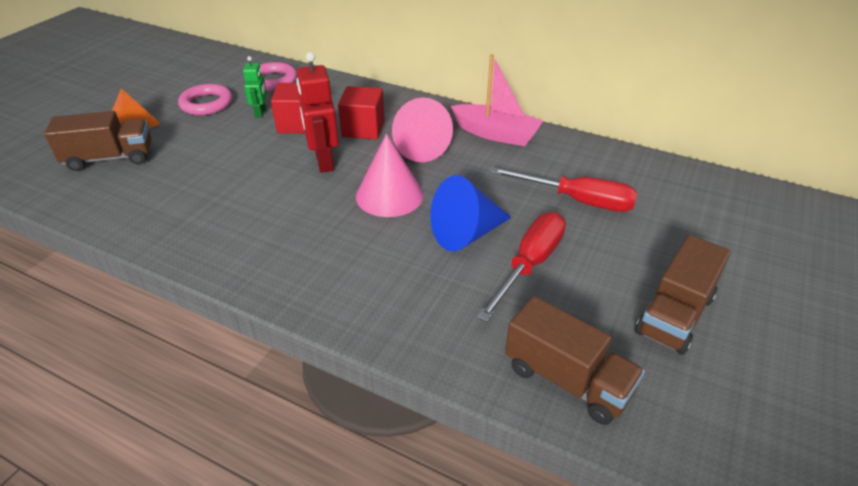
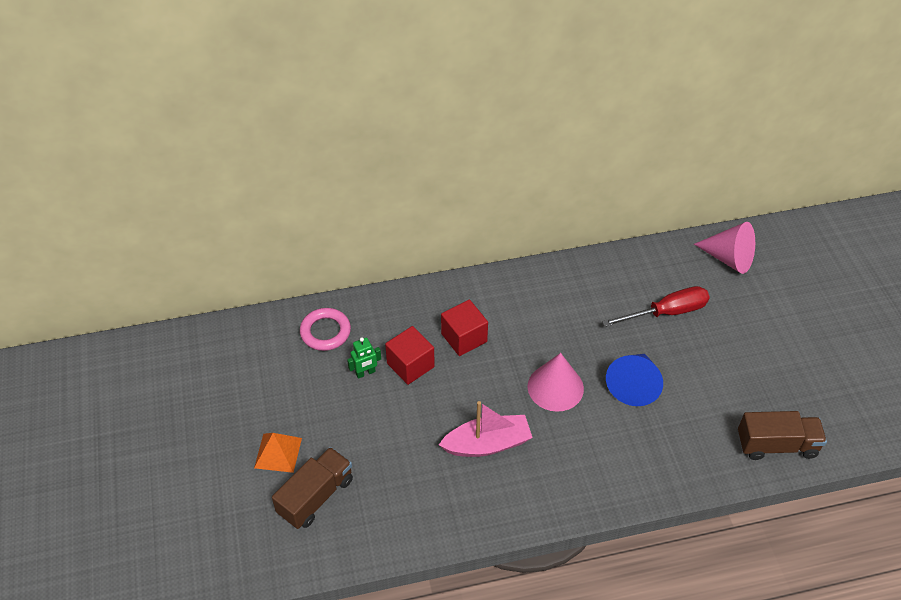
camera: 40 degrees left, 10 degrees up
pink ring [178,84,232,115] -> none
green robot [243,56,267,118] -> green robot turned 105 degrees clockwise [347,337,381,379]
red robot [296,52,339,173] -> none
pink cone [392,98,453,162] -> pink cone moved to [694,222,755,274]
pink boat [451,54,543,146] -> pink boat moved to [439,401,533,457]
red screwdriver [477,212,566,322] -> none
brown truck [635,235,731,355] -> none

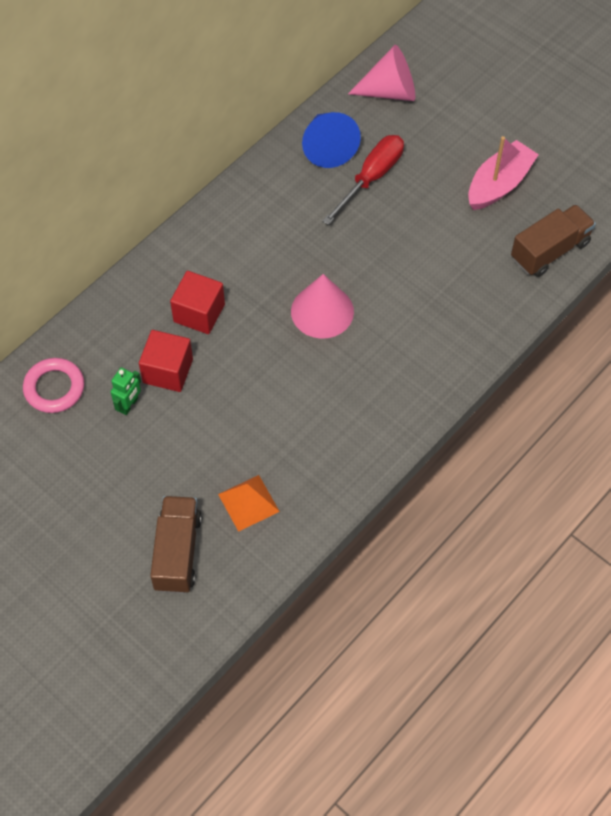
camera: 35 degrees left, 10 degrees up
orange pyramid [254,433,302,473] -> orange pyramid moved to [218,475,280,532]
pink boat [439,401,533,457] -> pink boat moved to [468,136,539,210]
blue cone [606,354,663,406] -> blue cone moved to [302,112,361,168]

